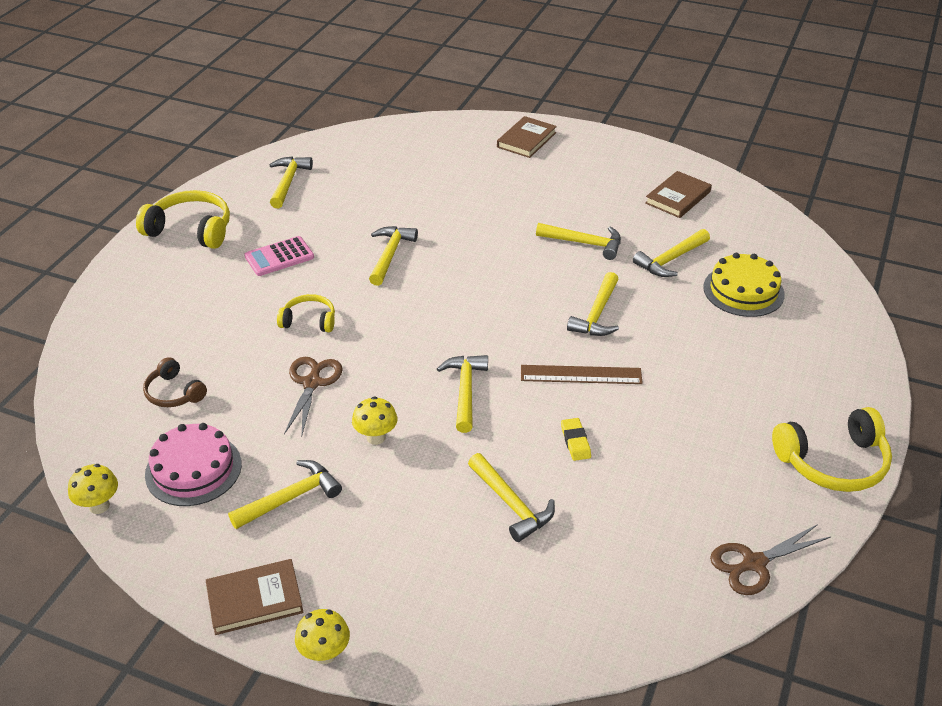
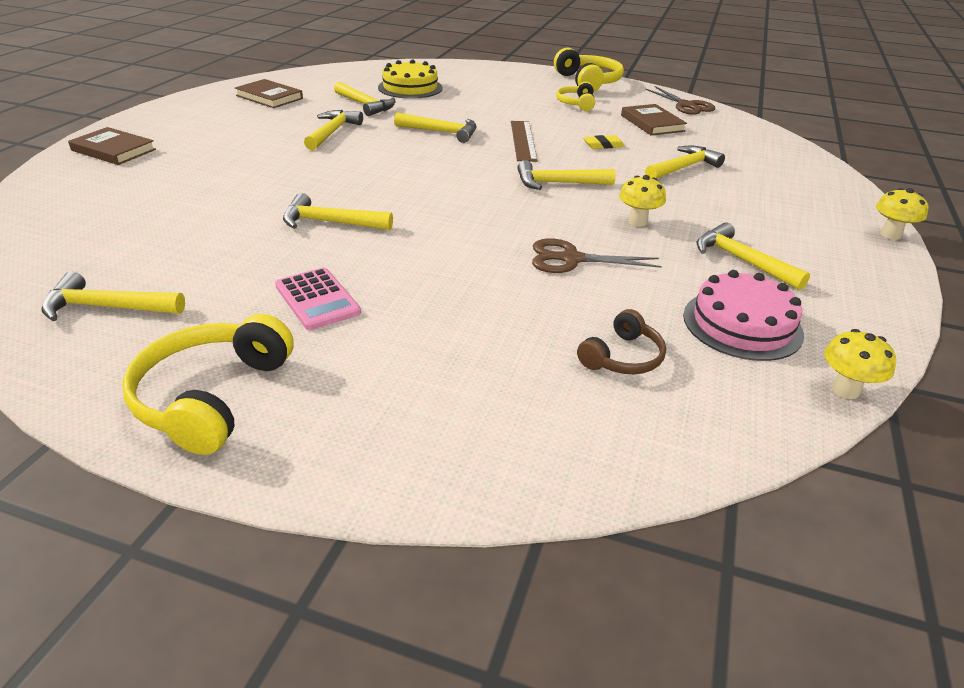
camera: 95 degrees left, 5 degrees down
brown book [206,559,304,635] -> brown book moved to [621,104,687,136]
yellow headphones [277,294,335,332] -> yellow headphones moved to [556,82,595,111]

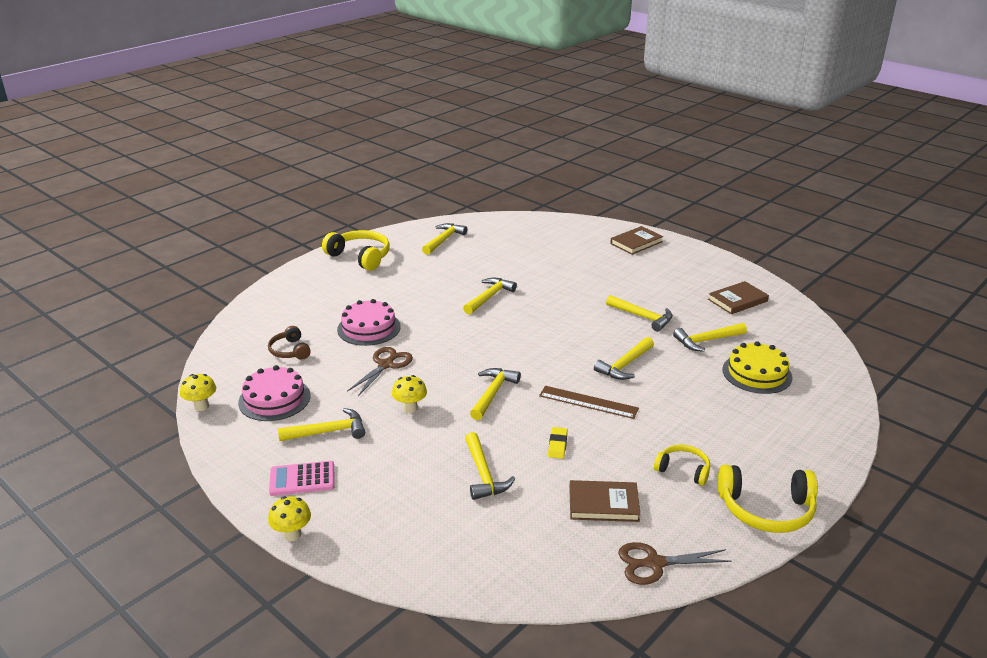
camera: 115 degrees right, 5 degrees down
pink calculator [275,267,361,330] -> pink calculator moved to [269,461,335,496]
none -> pink cake [337,299,401,346]

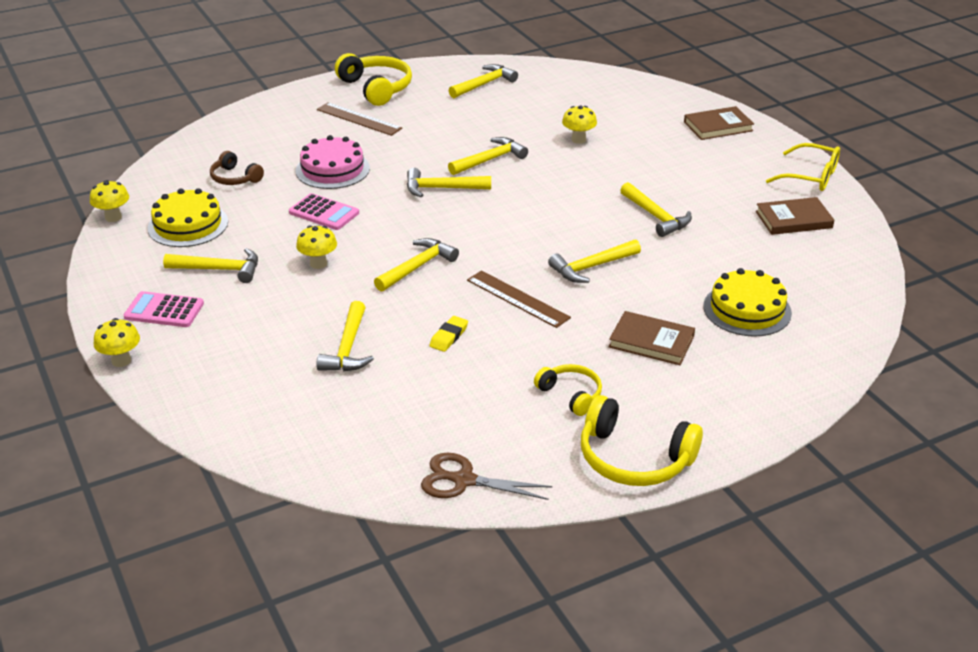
camera: 20 degrees right, 5 degrees up
pink cake [238,365,311,421] -> yellow cake [147,188,228,247]
brown headphones [268,326,311,360] -> brown headphones turned 45 degrees counterclockwise [210,151,264,185]
brown scissors [347,347,413,396] -> pink calculator [289,193,359,230]
brown book [569,480,641,522] -> brown book moved to [609,311,695,365]
yellow hammer [673,323,747,352] -> yellow hammer moved to [407,168,491,197]
none -> brown ruler [317,102,402,136]
none -> yellow mushroom [562,105,597,144]
none -> yellow glasses [766,143,840,191]

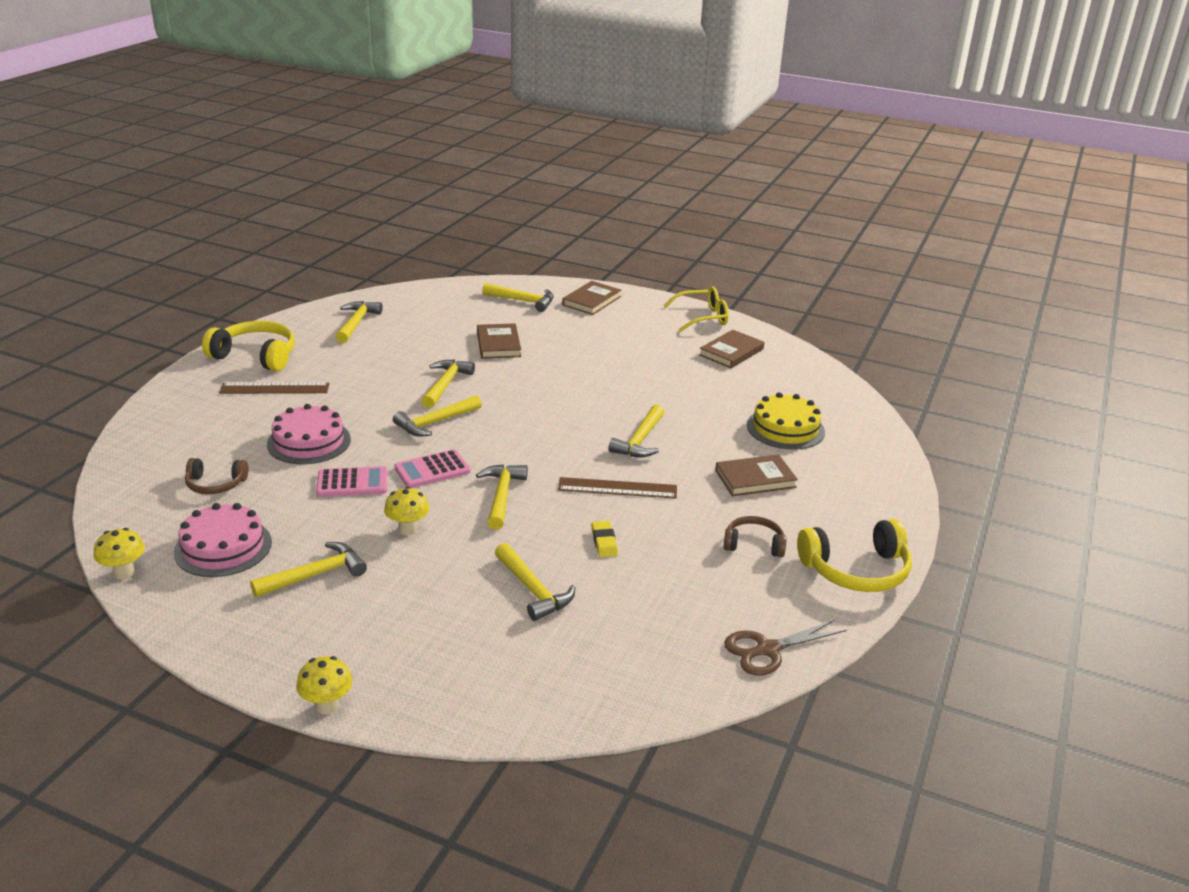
camera: 40 degrees left, 5 degrees down
pink calculator [124,291,204,327] -> pink calculator moved to [394,449,470,488]
yellow cake [147,188,228,247] -> pink cake [174,503,272,577]
yellow headphones [534,364,602,416] -> brown headphones [724,516,787,557]
yellow mushroom [562,105,597,144] -> brown book [477,323,521,359]
yellow hammer [620,182,692,237] -> yellow hammer moved to [482,283,554,312]

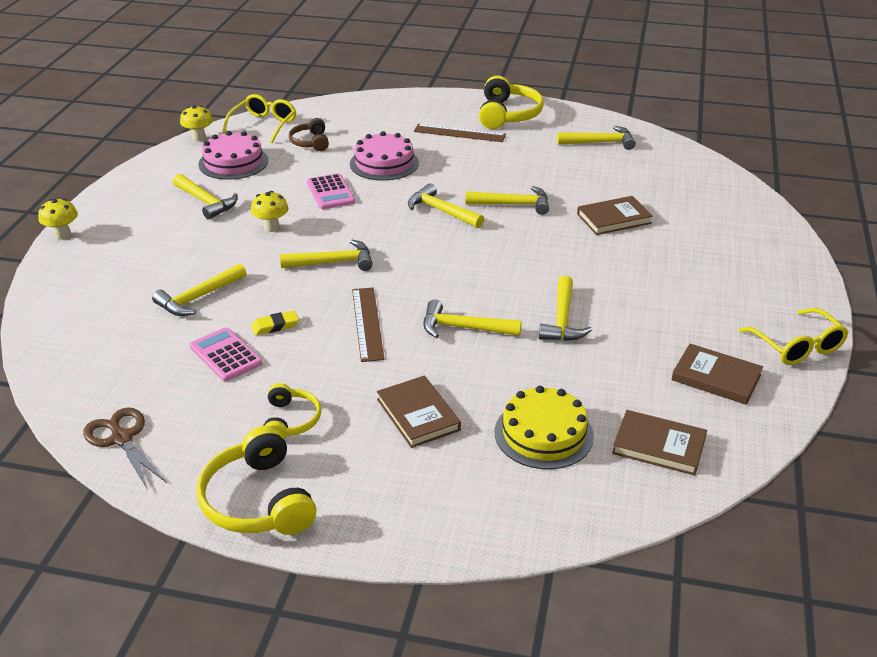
camera: 80 degrees right, 5 degrees up
brown ruler [219,382,329,394] -> brown ruler turned 60 degrees counterclockwise [414,124,506,142]
pink calculator [394,449,470,488] -> pink calculator moved to [190,327,263,382]
yellow hammer [482,283,554,312] -> yellow hammer moved to [539,276,592,341]
brown book [562,281,622,315] -> brown book moved to [612,410,707,476]
brown headphones [724,516,787,557] -> yellow headphones [263,383,321,439]
none -> yellow glasses [222,94,296,143]

